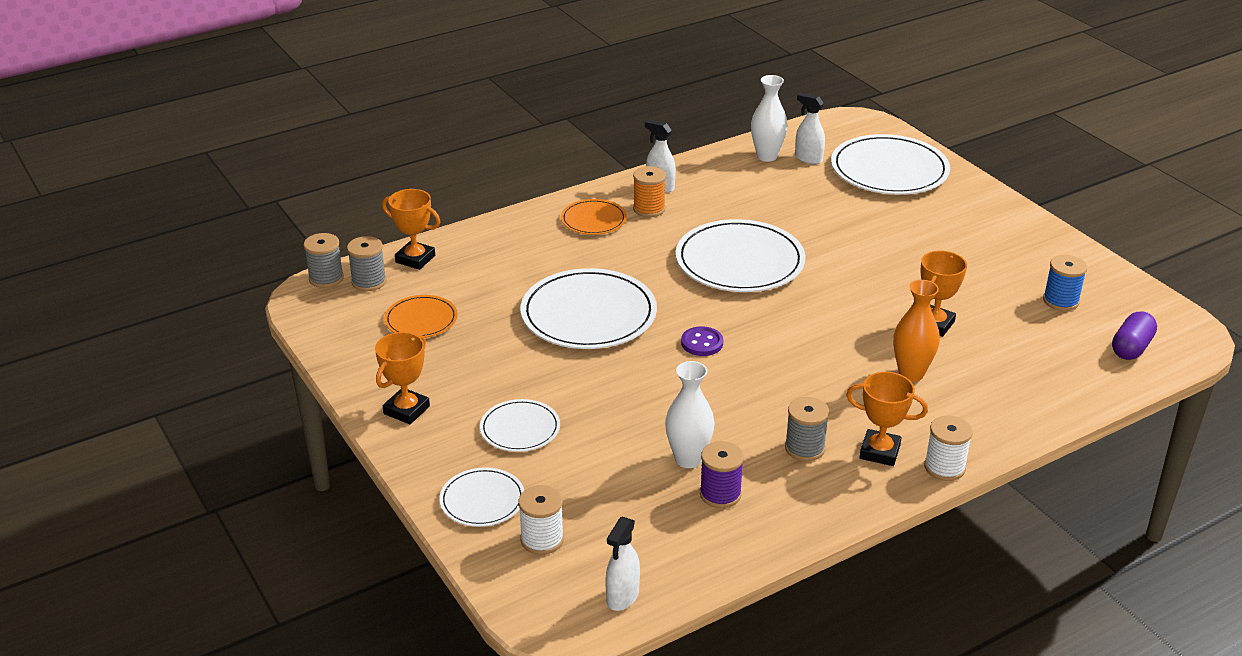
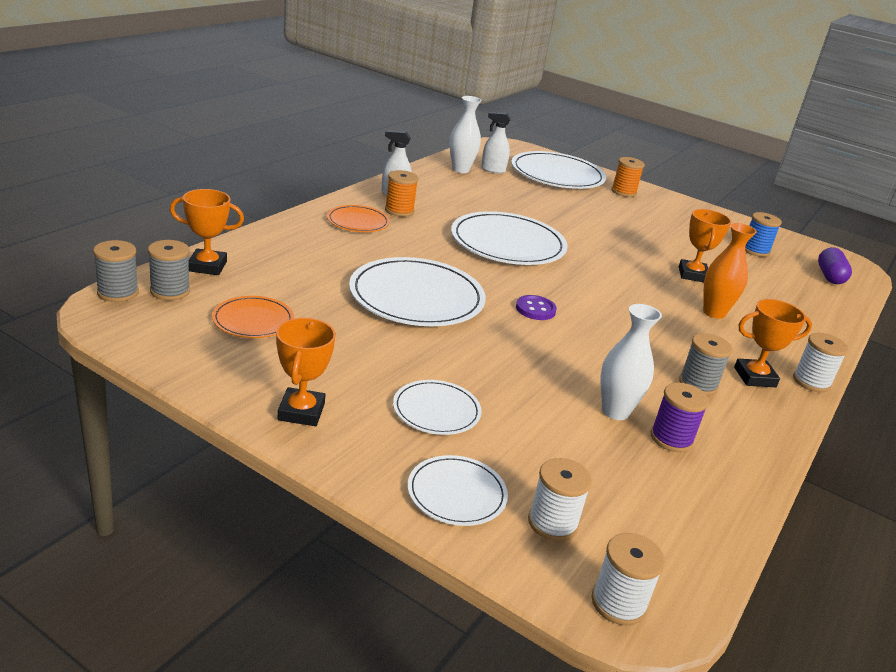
camera: 30 degrees left, 5 degrees down
white spray bottle [605,517,640,611] -> none
none -> white spool [591,533,665,626]
none -> orange spool [611,157,645,197]

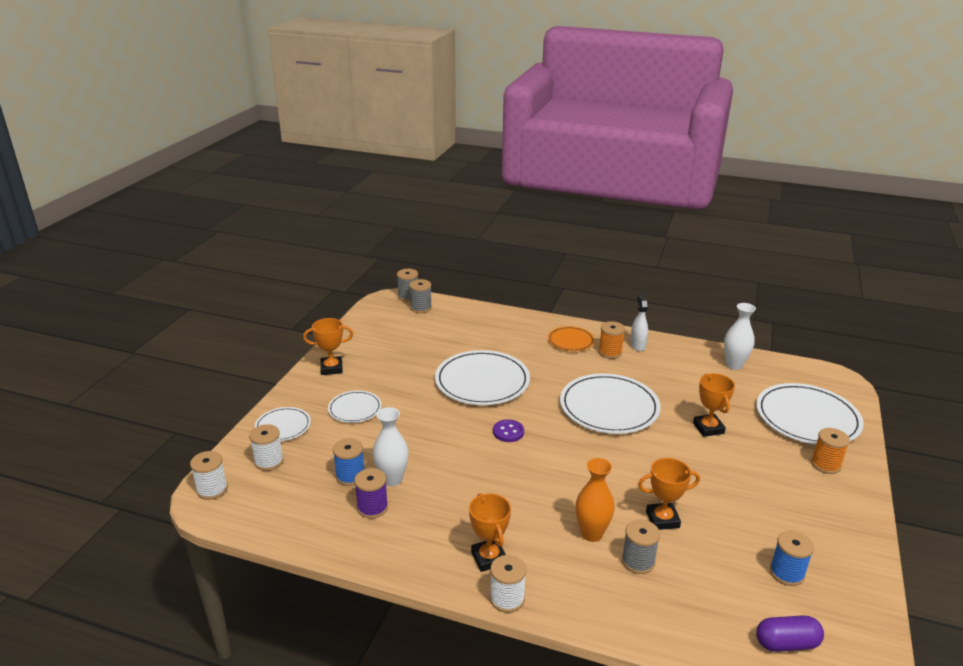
camera: 80 degrees right, 0 degrees up
orange trophy [170,189,244,275] -> orange trophy moved to [693,373,735,437]
orange plate [212,296,294,338] -> none
white spray bottle [481,112,511,174] -> none
grey spool [679,333,733,396] -> grey spool moved to [622,520,660,574]
none -> blue spool [333,438,364,486]

